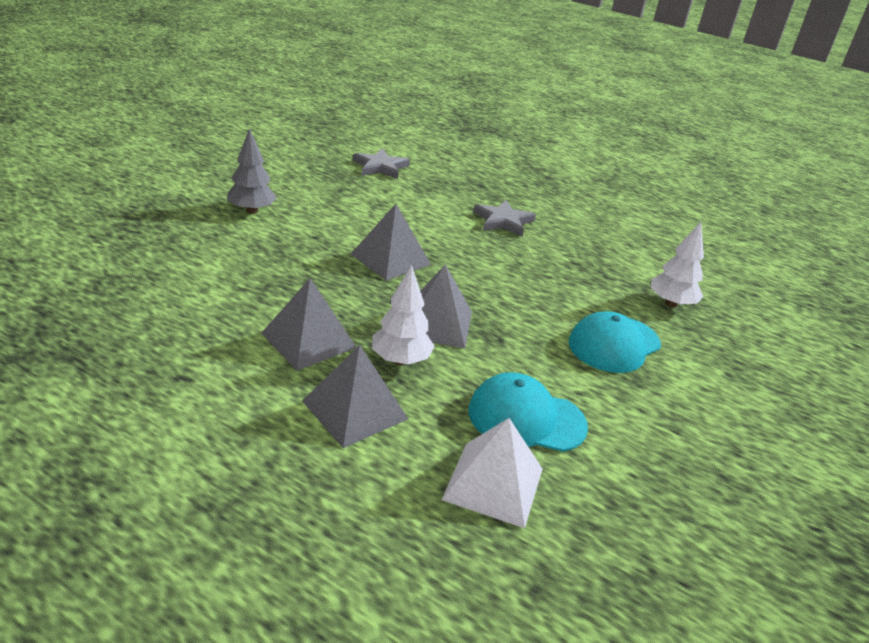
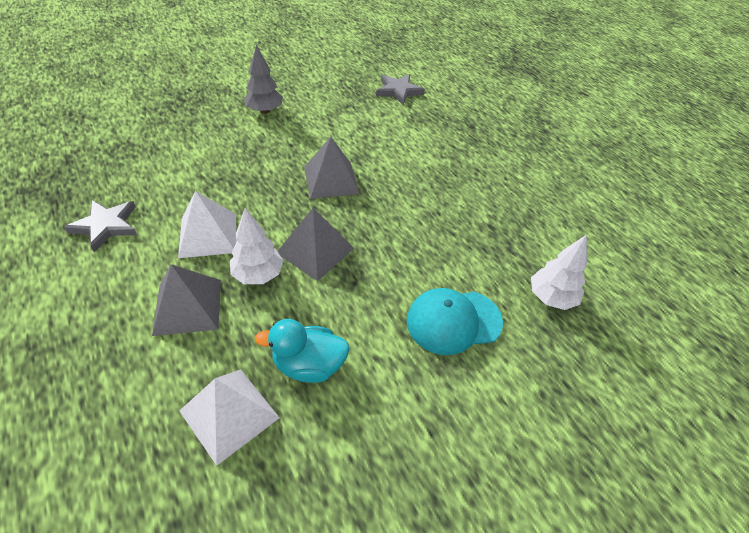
camera: 30 degrees right, 15 degrees up
grey pyramid [261,278,357,371] -> white pyramid [178,191,236,258]
turquoise cap [468,372,588,452] -> turquoise duck [255,319,350,383]
grey star [473,200,536,237] -> grey star moved to [64,200,137,252]

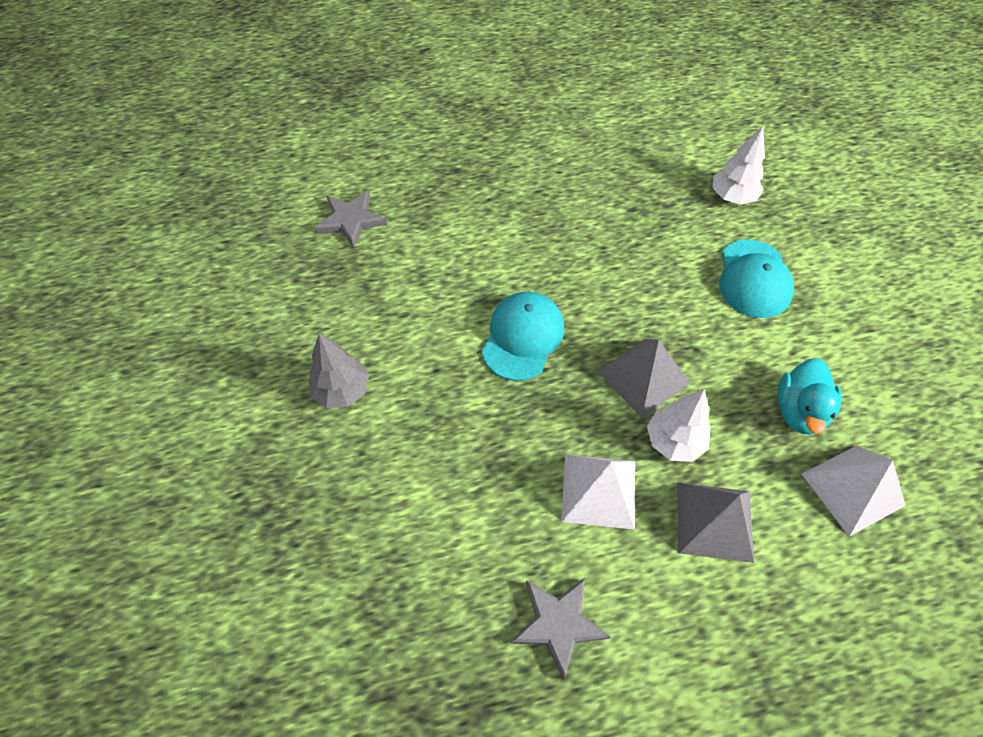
camera: 70 degrees left, 10 degrees up
grey pyramid [304,137,360,199] -> turquoise cap [481,292,564,381]

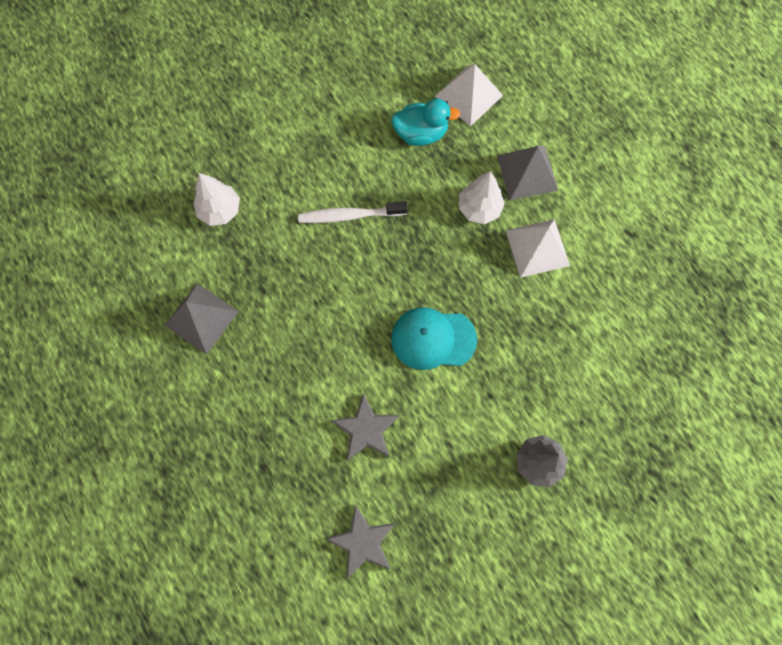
camera: 110 degrees left, 15 degrees up
grey star [511,578,610,680] -> grey star moved to [331,393,399,461]
grey pyramid [598,339,690,418] -> grey pyramid moved to [164,284,239,354]
turquoise cap [719,239,794,318] -> none
none -> white toothbrush [298,201,408,223]

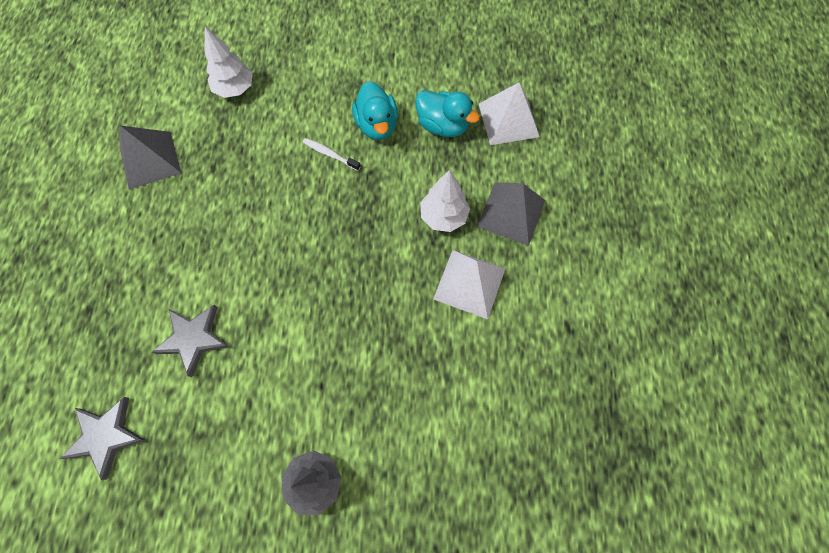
camera: 35 degrees right, 5 degrees down
white toothbrush [298,201,408,223] -> white toothbrush [303,138,361,171], size x0.60
turquoise cap [391,307,477,370] -> none
none -> turquoise duck [352,81,398,140]

